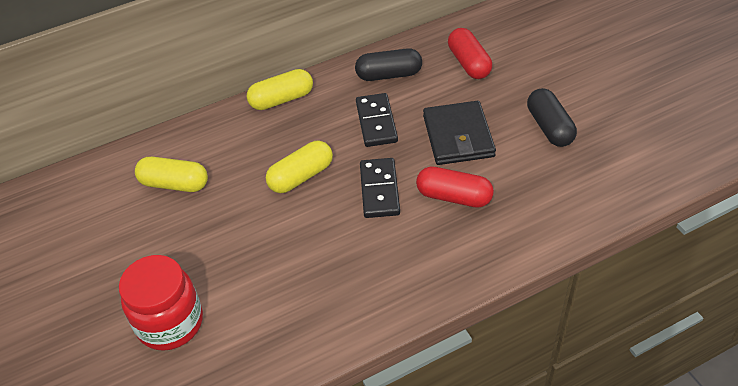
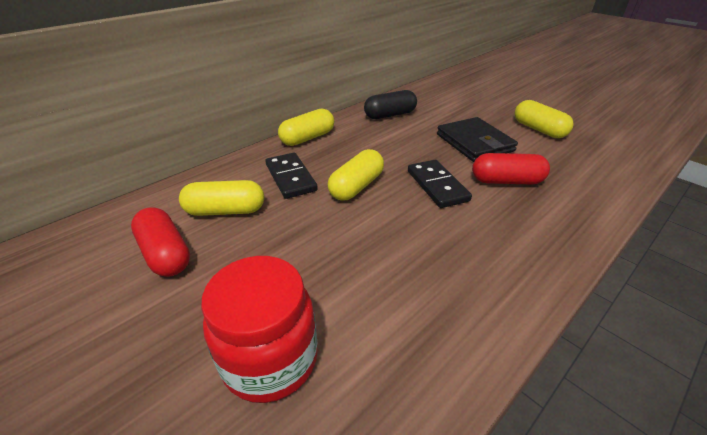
camera: 20 degrees left, 10 degrees down
black domino [356,93,398,147] -> black domino moved to [265,153,318,199]
red capsule [448,28,492,79] -> red capsule moved to [131,207,190,277]
black capsule [527,88,577,147] -> yellow capsule [515,100,574,138]

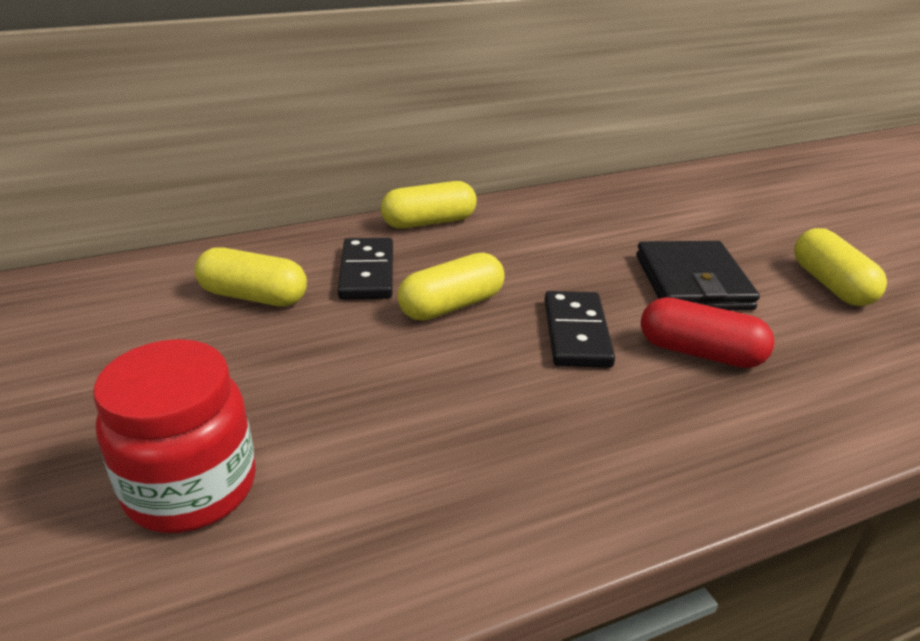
camera: 20 degrees right, 5 degrees down
red capsule [131,207,190,277] -> none
black capsule [364,90,417,119] -> none

